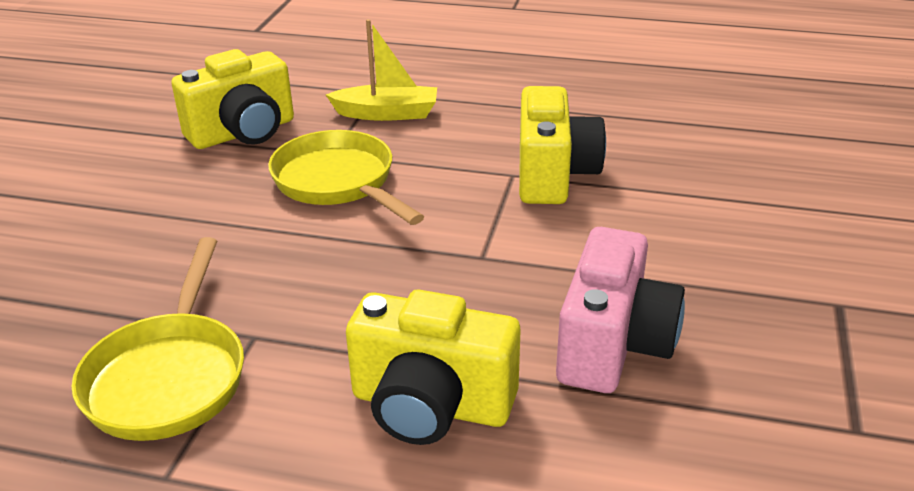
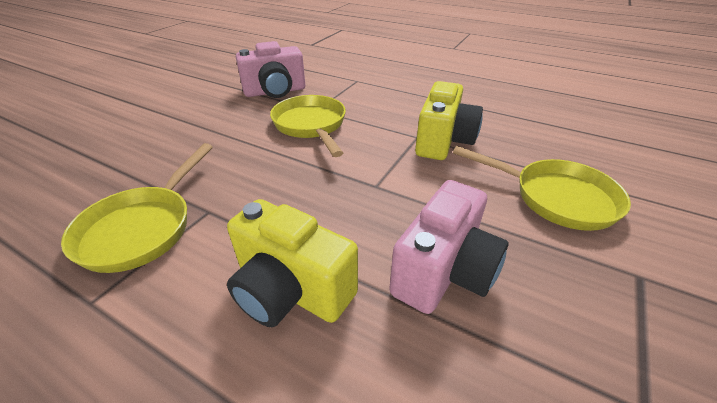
camera: 15 degrees right, 5 degrees up
yellow camera [171,49,294,149] -> pink camera [236,41,305,98]
yellow boat [326,19,437,121] -> none
none -> yellow pan [453,146,631,231]

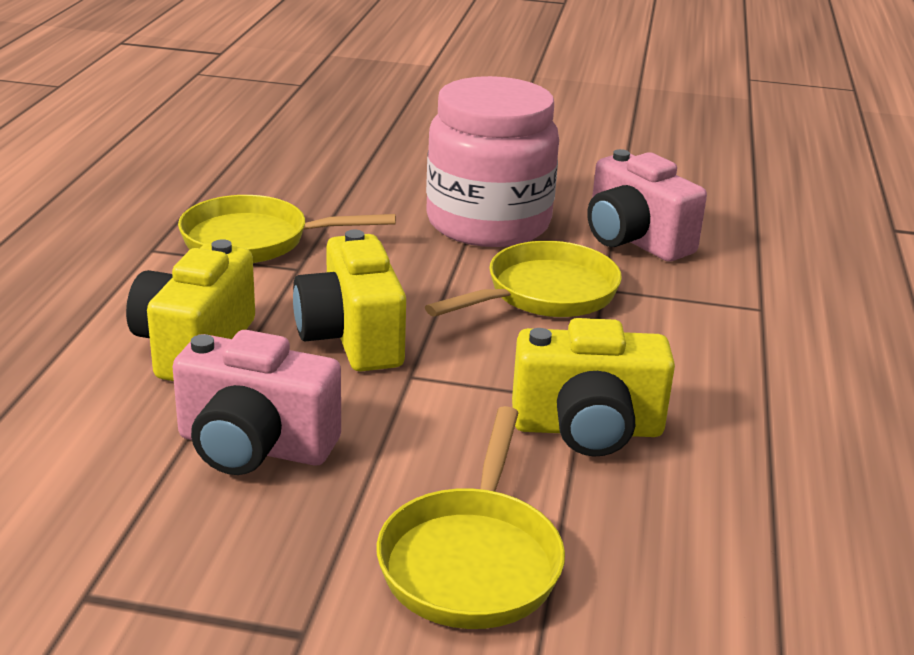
camera: 70 degrees right, 10 degrees down
none -> yellow camera [293,230,406,372]
none -> pink jar [426,76,559,247]

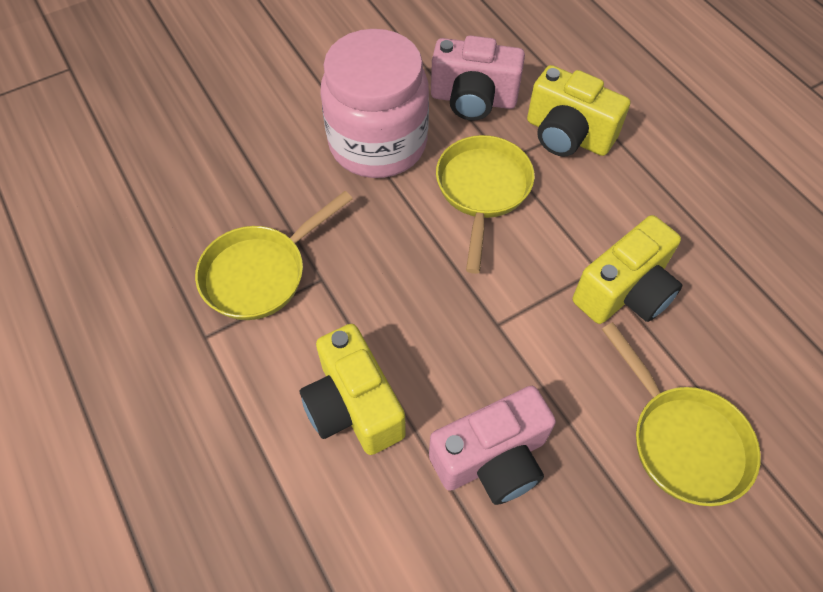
camera: 40 degrees left, 30 degrees up
yellow camera [293,230,406,372] -> yellow camera moved to [527,65,630,157]

